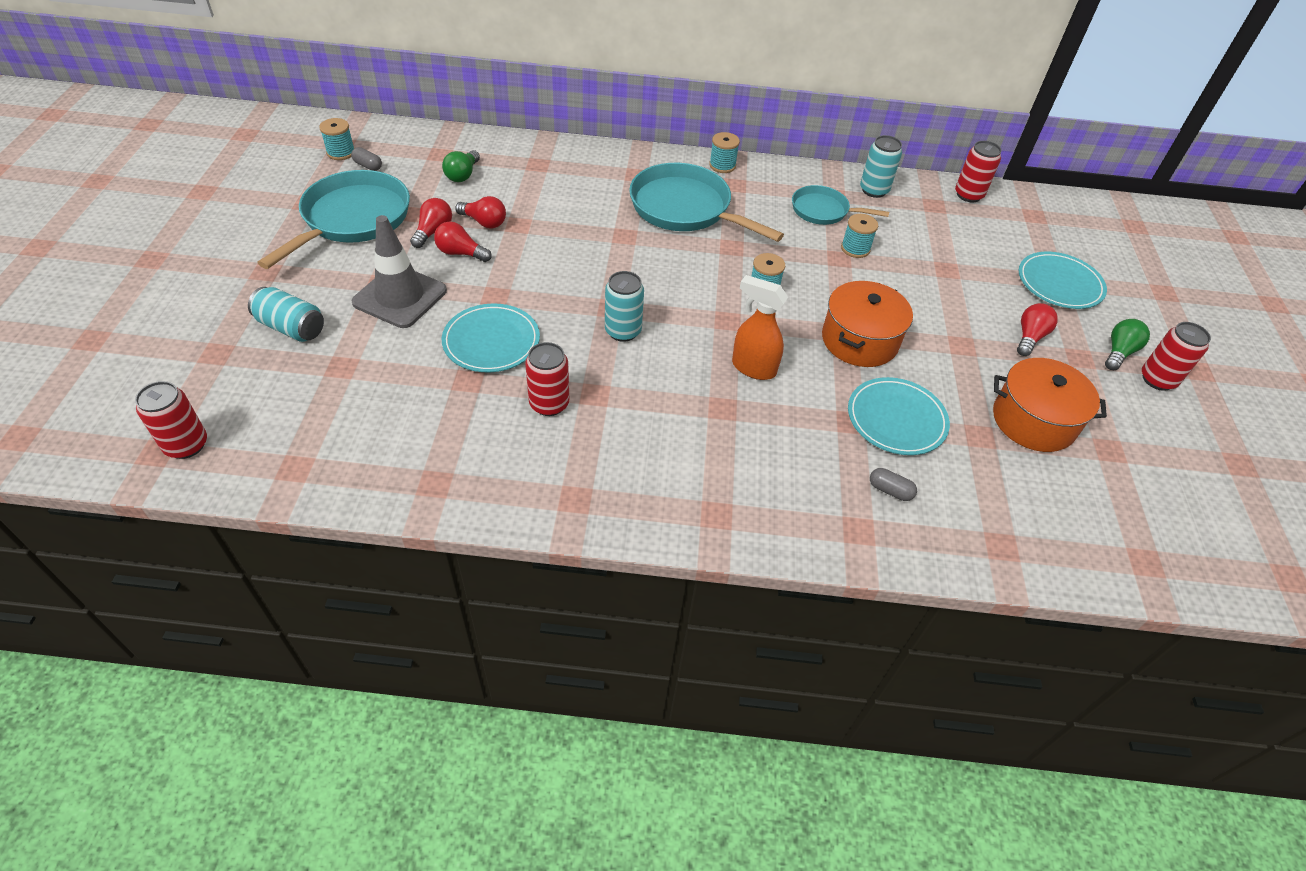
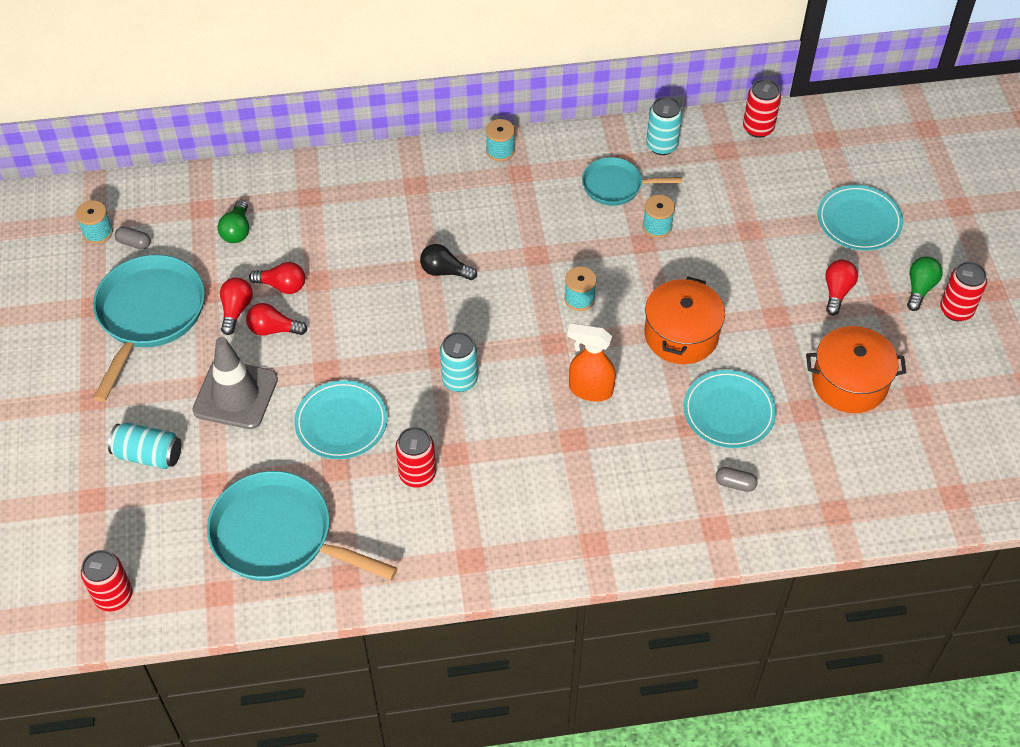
camera: 10 degrees left, 5 degrees up
turquoise pan [629,163,784,242] -> turquoise pan moved to [207,471,398,581]
none -> black light bulb [420,244,477,280]

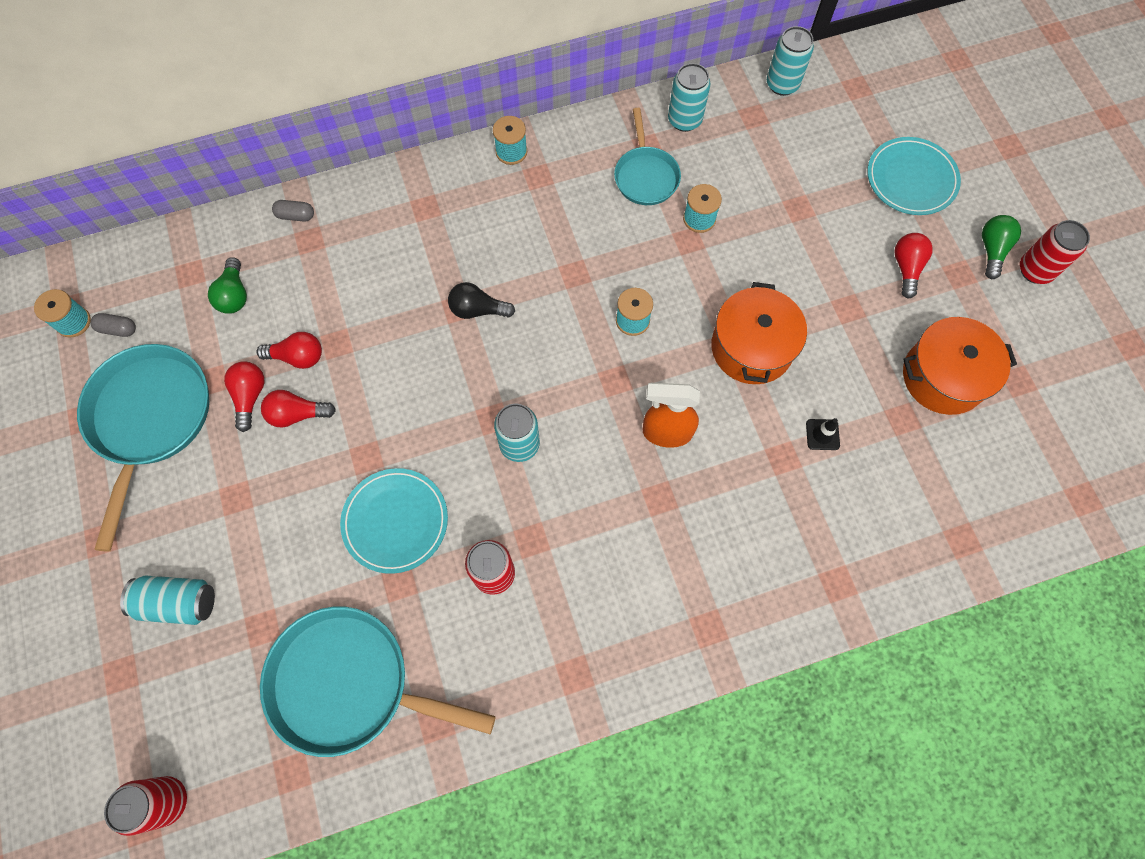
camera: 10 degrees left, 15 degrees up
grey traffic cone [192,337,278,429] -> none
turquoise pan [582,157,682,206] -> turquoise pan turned 90 degrees counterclockwise [614,108,681,205]
turquoise plate [683,370,776,448] -> black traffic cone [806,418,840,450]
grey capsule [716,467,758,492] -> grey capsule moved to [272,200,314,221]
red can [743,79,781,138] -> turquoise can [767,26,814,96]

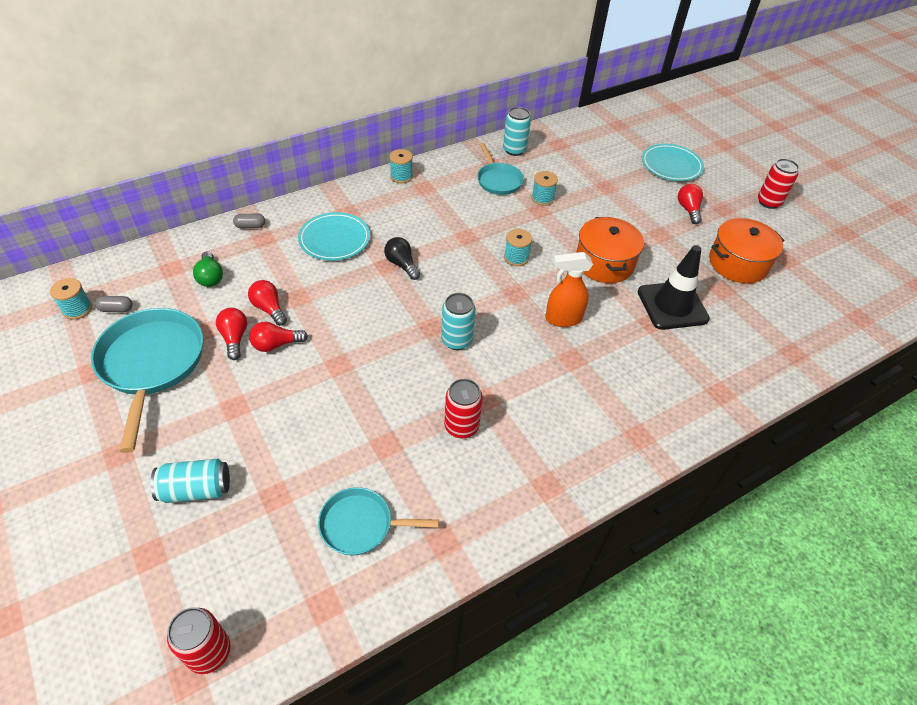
camera: 15 degrees left, 20 degrees down
red light bulb [257,332,322,369] -> red light bulb turned 120 degrees counterclockwise [248,280,287,326]
turquoise pan [260,607,495,757] -> turquoise pan [318,487,439,555], size x0.58
turquoise plate [340,468,448,574] -> turquoise plate moved to [298,212,370,261]
black light bulb [448,282,515,319] -> black light bulb turned 60 degrees clockwise [384,237,420,280]
turquoise can [767,26,814,96] -> none
black traffic cone [806,418,840,450] -> black traffic cone [638,245,710,330], size x2.48
green light bulb [982,215,1021,279] -> none

